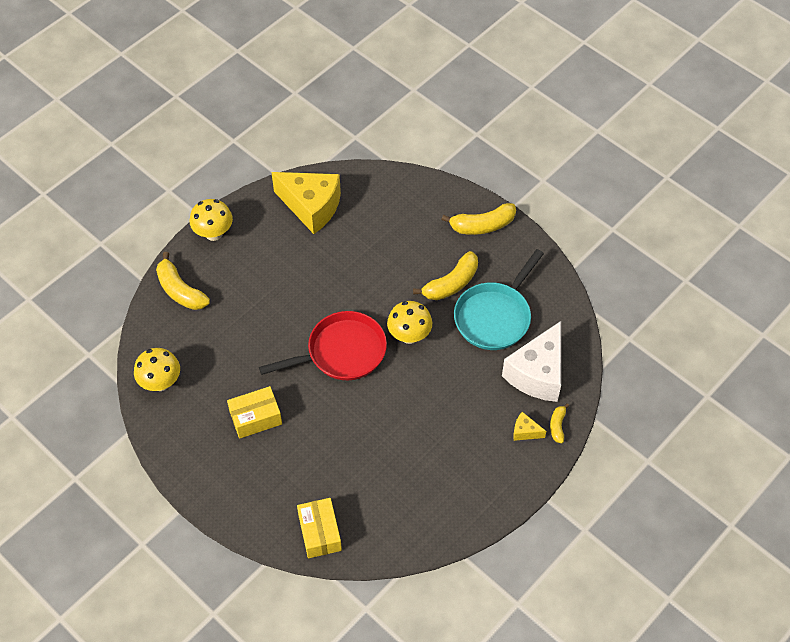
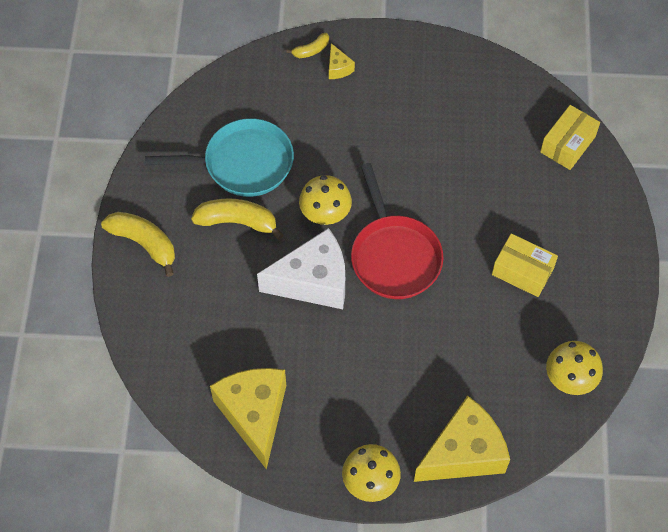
camera: 130 degrees left, 5 degrees up
yellow banana [156,252,210,310] -> yellow cheese [414,395,510,482]
red pan [259,311,387,380] -> red pan turned 135 degrees counterclockwise [351,163,443,299]
white cheese [502,321,561,402] -> white cheese moved to [257,228,345,309]

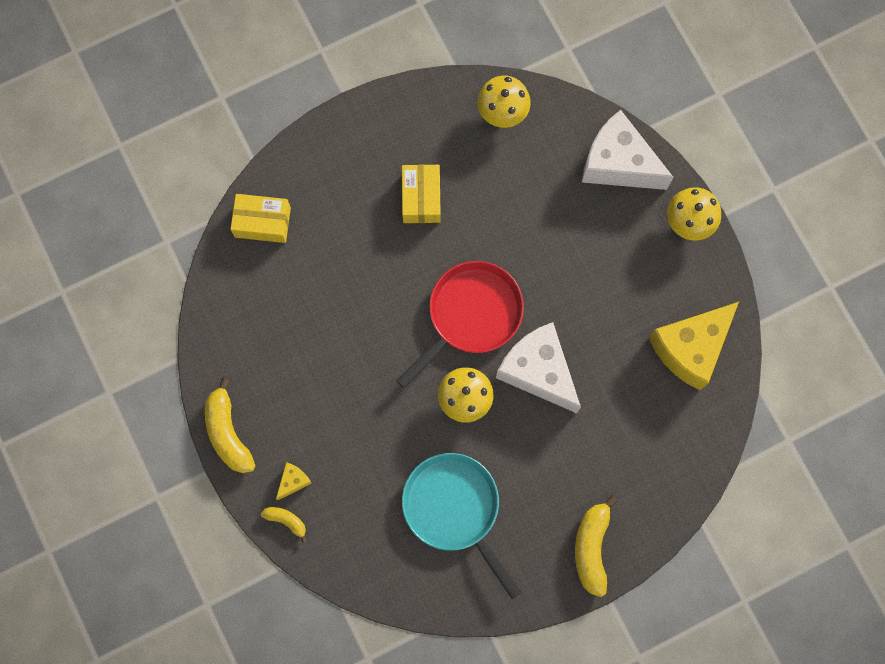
camera: 120 degrees left, 15 degrees up
yellow banana [191,198,284,240] -> yellow banana moved to [205,378,255,473]
yellow cheese [414,395,510,482] -> white cheese [582,110,673,190]

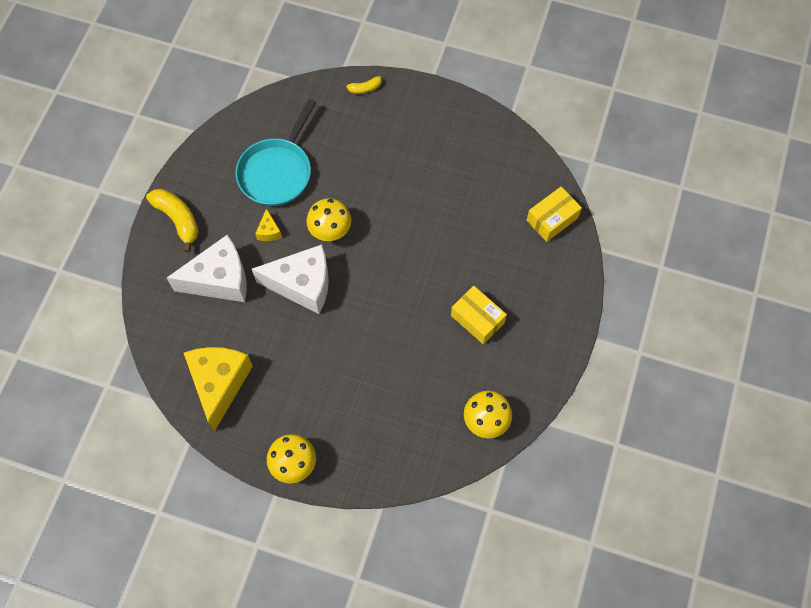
camera: 135 degrees right, 10 degrees down
yellow banana [205,378,255,473] -> none
yellow cheese [276,462,312,500] -> yellow cheese moved to [255,208,282,241]
red pan [396,261,524,388] -> none
turquoise pan [402,453,522,599] -> turquoise pan turned 105 degrees clockwise [236,99,317,206]
white cheese [582,110,673,190] -> white cheese moved to [167,235,247,302]

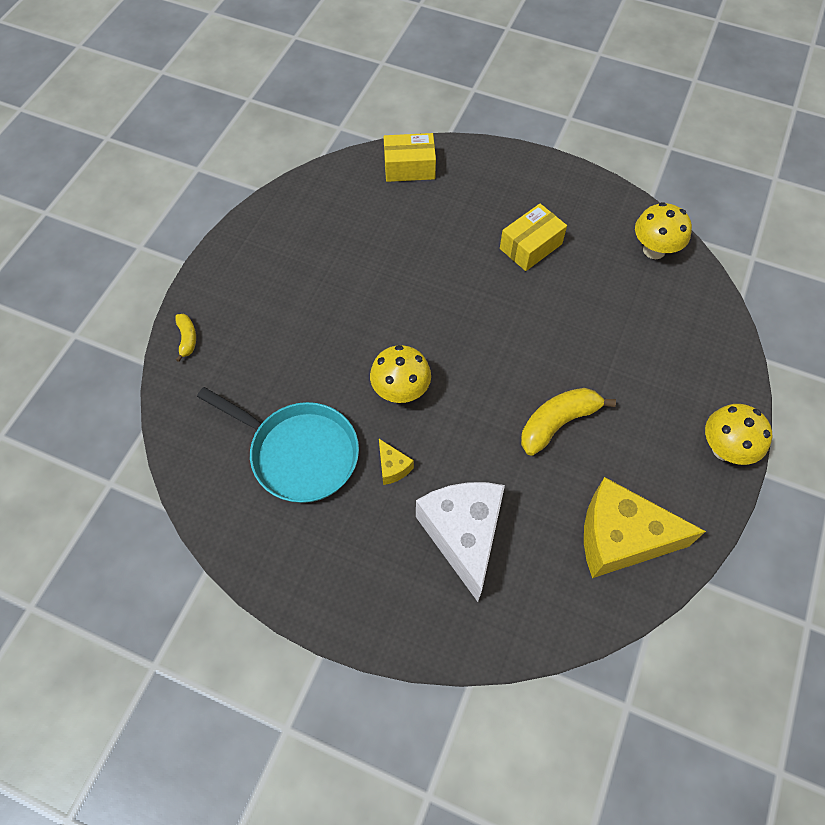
camera: 85 degrees left, 5 degrees down
yellow banana [146,189,199,252] -> yellow banana moved to [521,388,616,456]
white cheese [252,244,329,314] -> none
yellow cheese [255,208,282,241] -> yellow cheese turned 60 degrees clockwise [379,439,414,485]
yellow box [526,187,582,242] -> yellow box turned 60 degrees counterclockwise [384,133,436,182]

